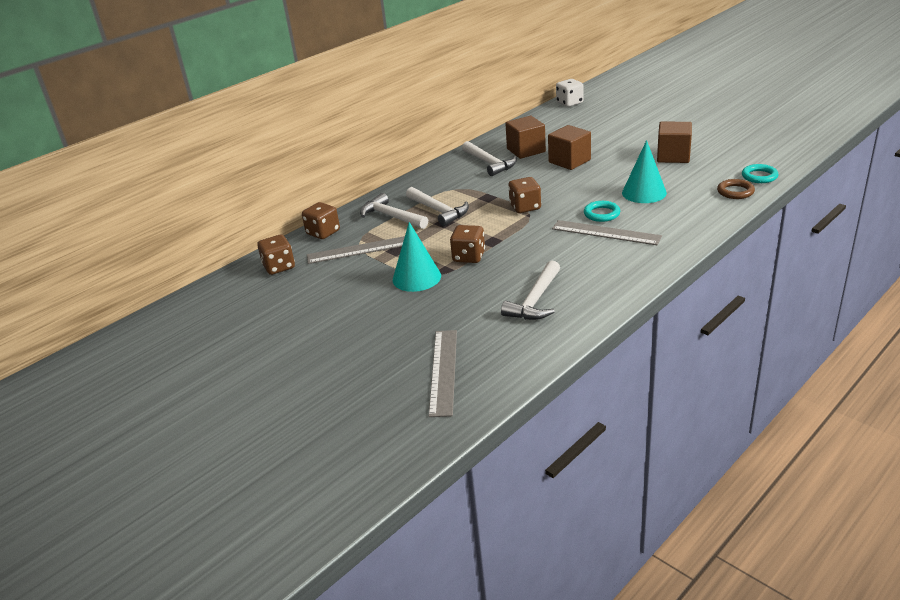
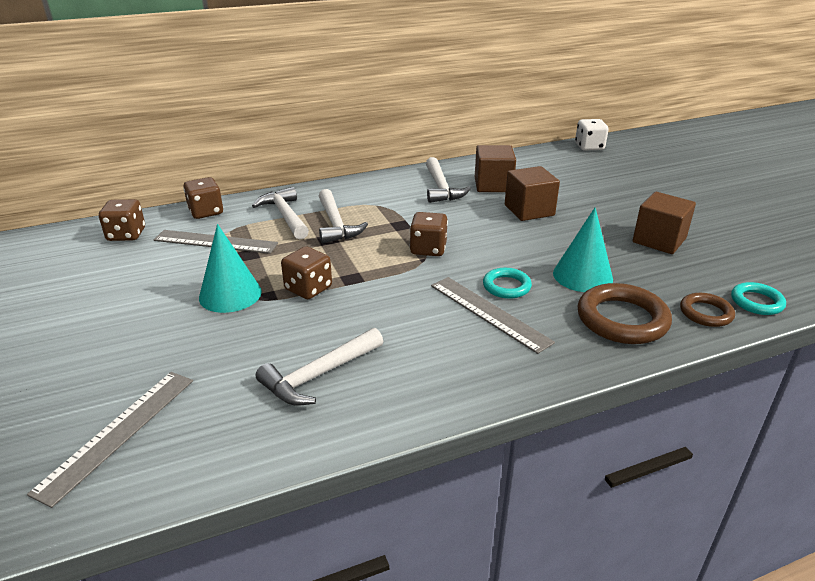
camera: 20 degrees right, 0 degrees up
none -> brown ring [577,283,672,344]

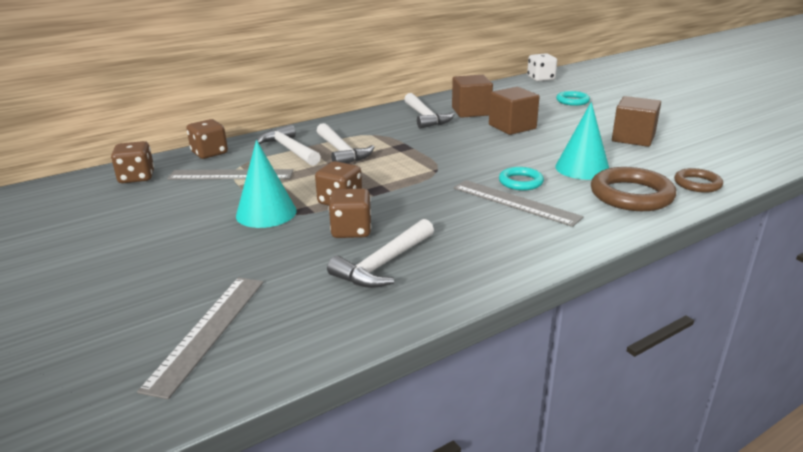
camera: 10 degrees left, 5 degrees down
brown dice [410,212,448,256] -> brown dice moved to [329,188,371,238]
turquoise ring [731,282,786,315] -> turquoise ring moved to [556,91,590,106]

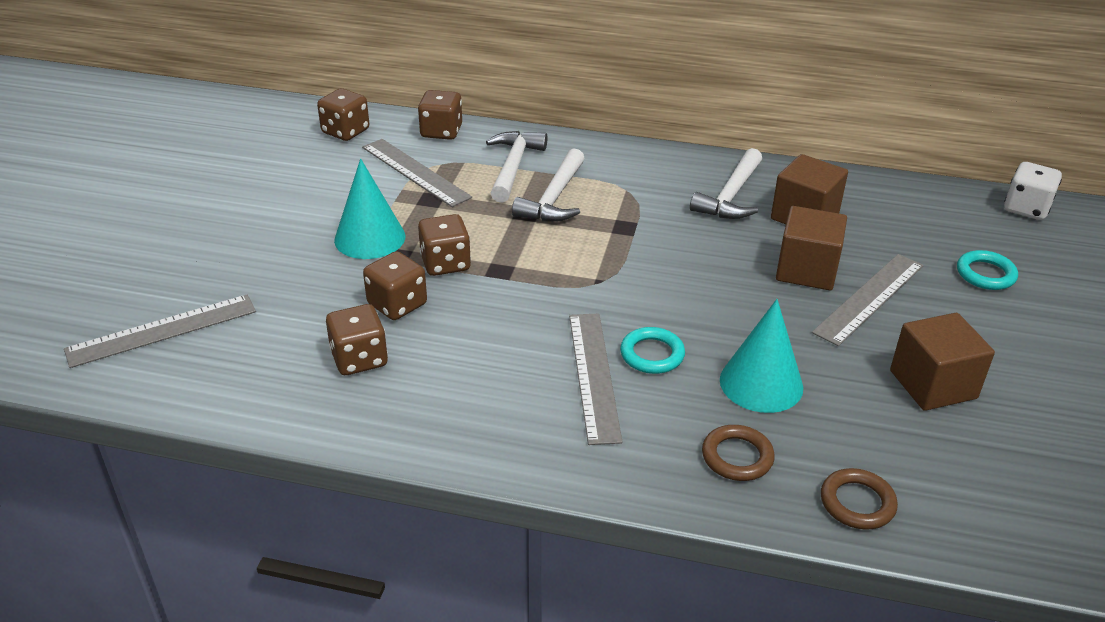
camera: 45 degrees right, 10 degrees up
white hammer [327,219,434,288] -> brown dice [326,304,388,375]
brown ring [591,167,676,211] -> brown ring [702,425,775,481], size x0.57
none -> grey ruler [812,254,924,346]

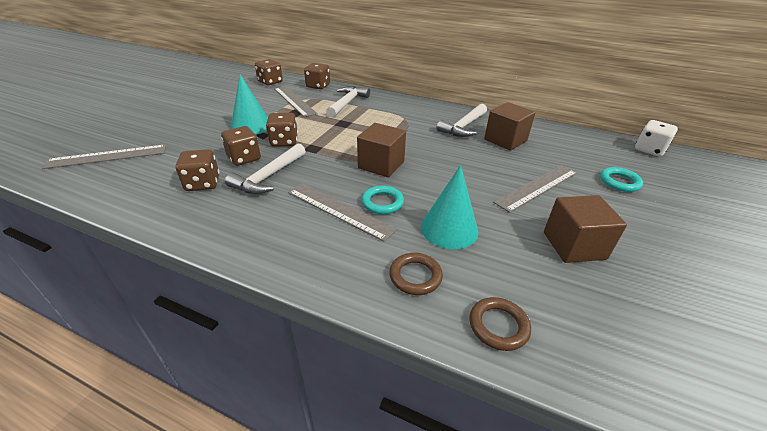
camera: 10 degrees right, 0 degrees up
white hammer [512,148,585,222] -> white hammer moved to [225,143,306,194]
grey ruler [569,313,623,445] -> grey ruler turned 60 degrees counterclockwise [288,183,397,242]
brown cube [776,206,847,290] -> brown cube moved to [357,123,406,177]

